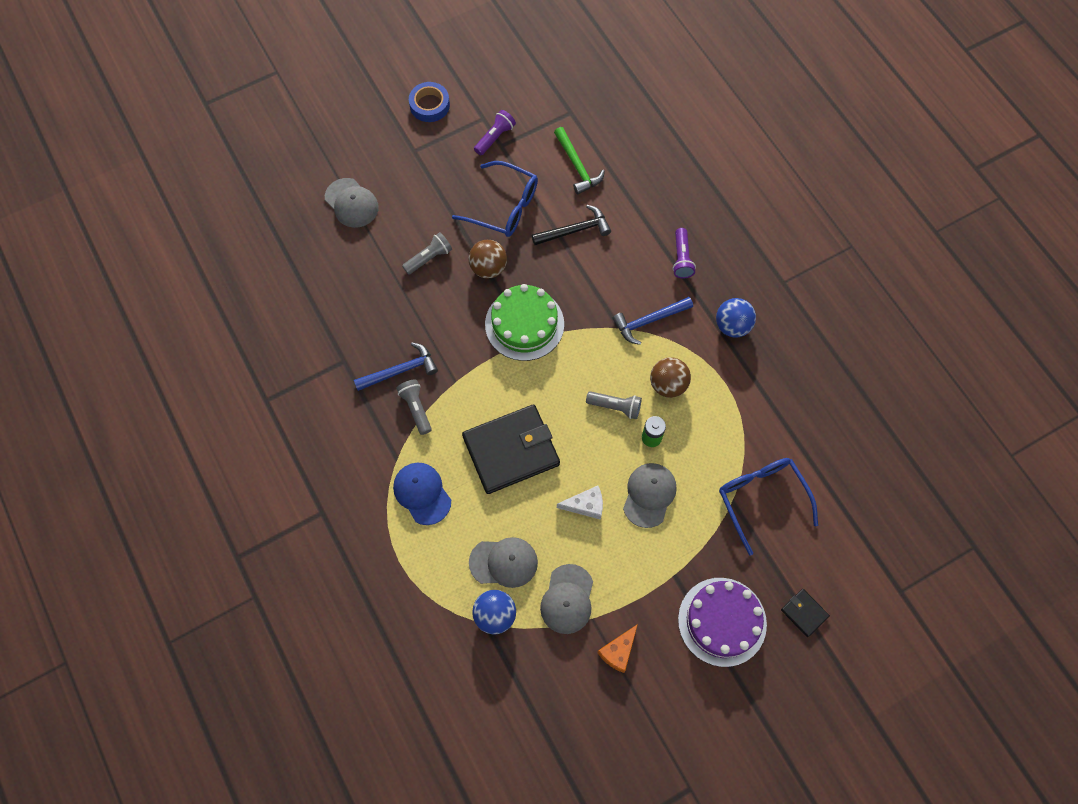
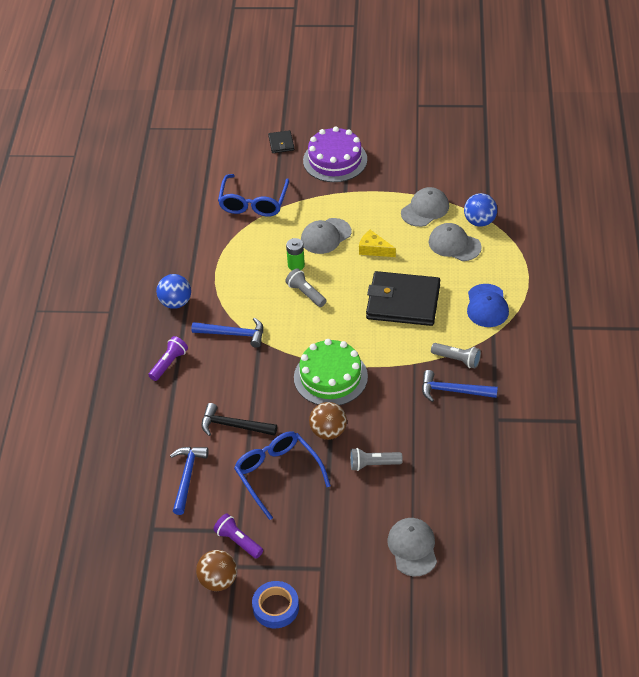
camera: 145 degrees left, 20 degrees down
grey flashlight [396,379,432,435] -> grey flashlight turned 75 degrees counterclockwise [431,343,481,369]
purple flashlight [474,110,516,155] -> purple flashlight turned 60 degrees clockwise [213,514,263,559]
green hammer [554,127,605,194] -> blue hammer [170,447,209,515]
white cheese [557,486,603,520] -> yellow cheese [359,230,396,257]
orange cheese [597,624,638,673] -> none
brown ball [650,357,691,398] -> brown ball moved to [196,550,237,591]

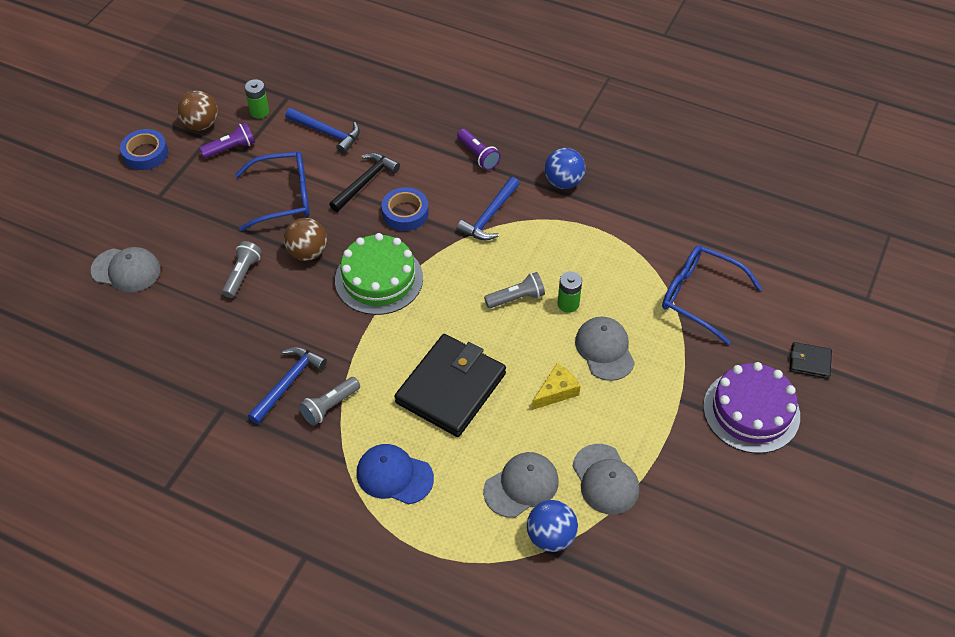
camera: 110 degrees right, 5 degrees up
none -> green battery [245,79,269,119]
none -> blue tape [382,187,429,231]

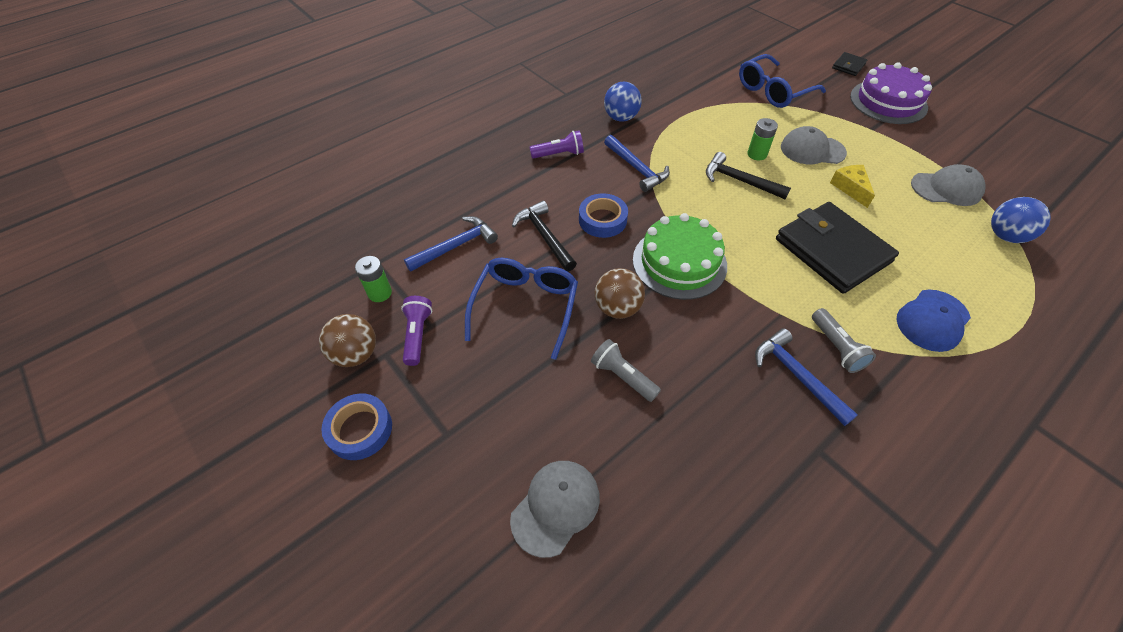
camera: 65 degrees left, 0 degrees up
grey cap [483,452,559,518] -> none
grey flashlight [484,272,545,308] -> black hammer [706,152,791,199]

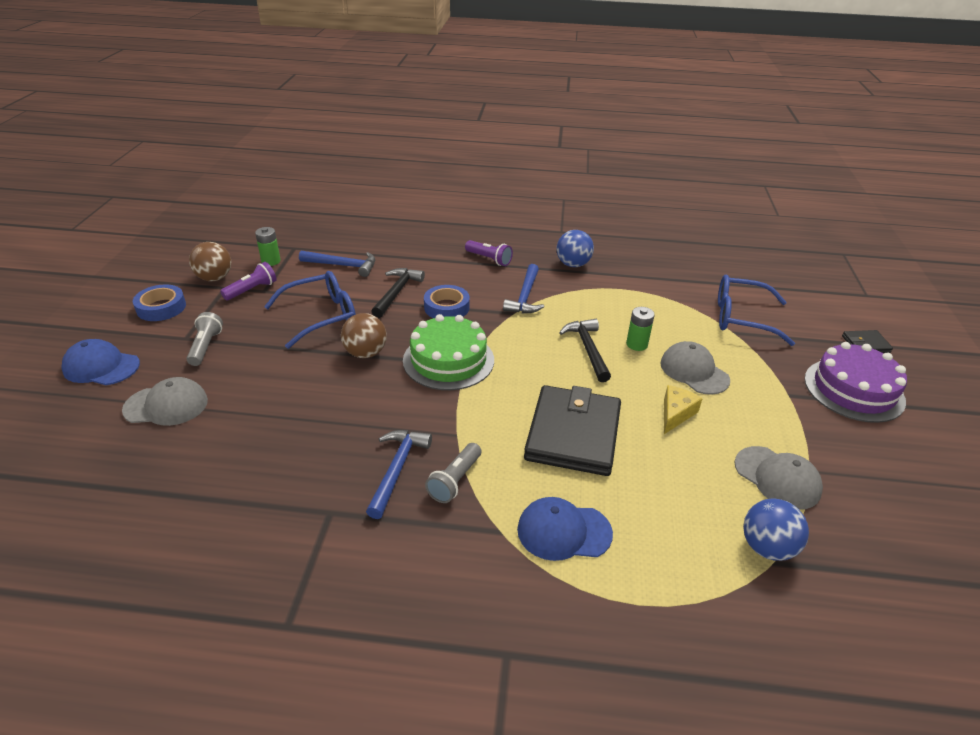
camera: 45 degrees right, 15 degrees down
grey flashlight [591,339,661,402] -> grey flashlight moved to [186,312,223,366]
none -> blue cap [61,339,140,385]

